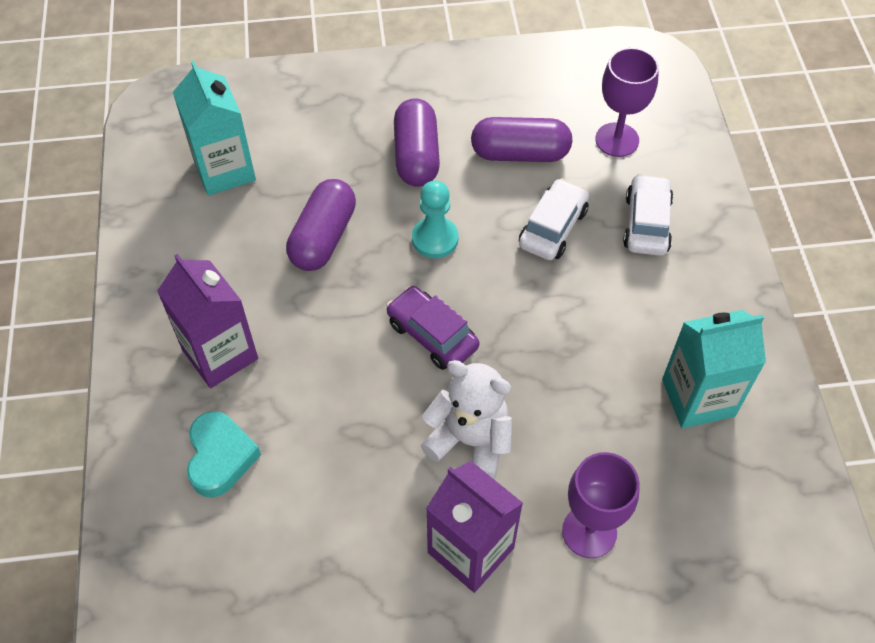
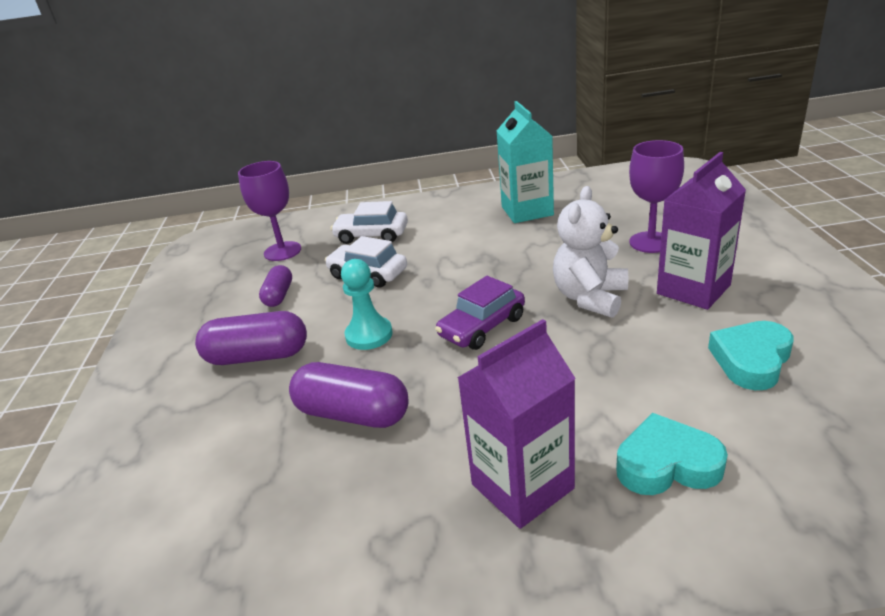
camera: 85 degrees left, 25 degrees down
turquoise carton [173,60,256,196] -> none
purple capsule [471,117,572,162] -> purple capsule [259,265,292,307], size x0.60
none -> turquoise heart [708,321,794,390]

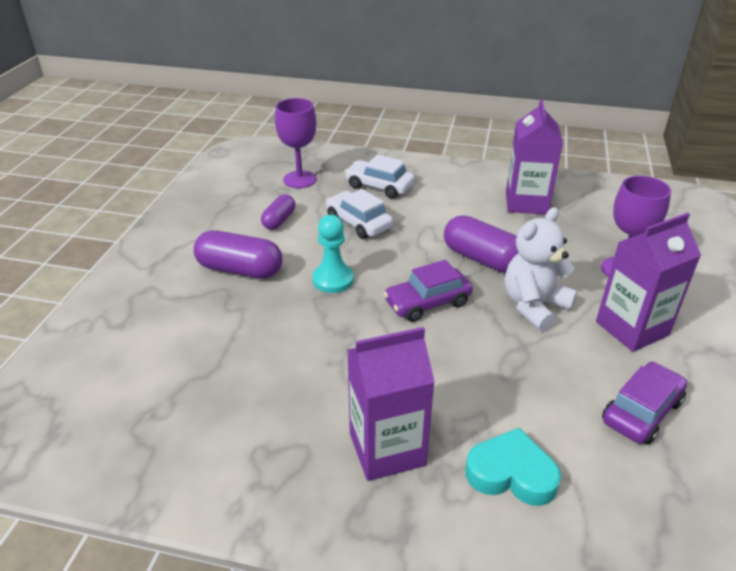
camera: 15 degrees right, 5 degrees up
purple capsule [289,362,409,428] -> purple capsule moved to [444,215,519,273]
turquoise carton [497,101,554,223] -> purple carton [506,99,563,214]
turquoise heart [708,321,794,390] -> purple car [602,362,687,445]

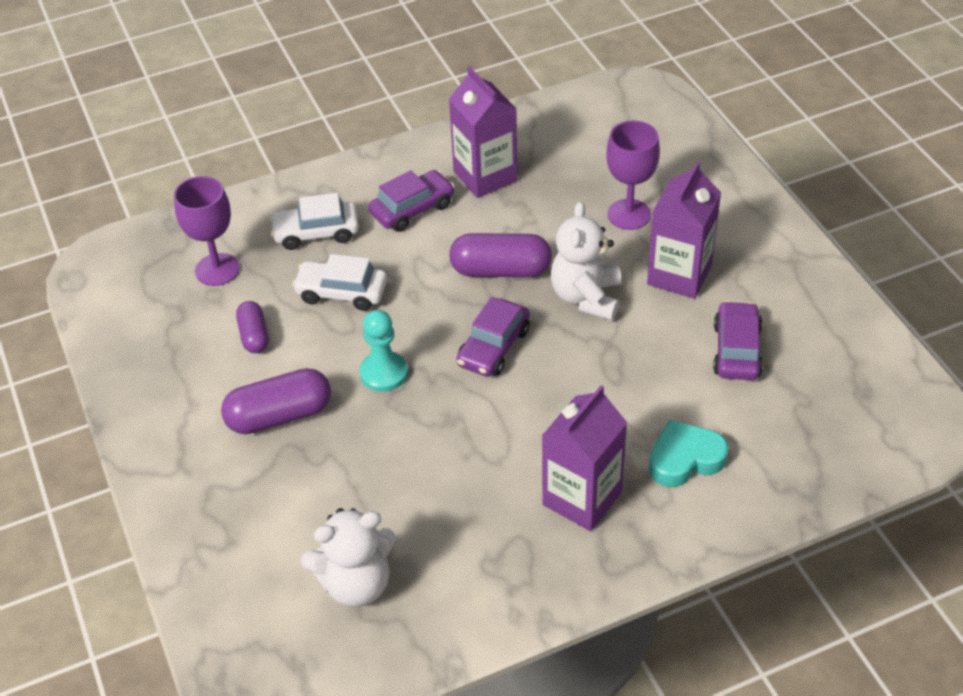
camera: 35 degrees left, 10 degrees up
none -> white teddy bear [301,508,396,607]
none -> purple car [368,170,455,232]

